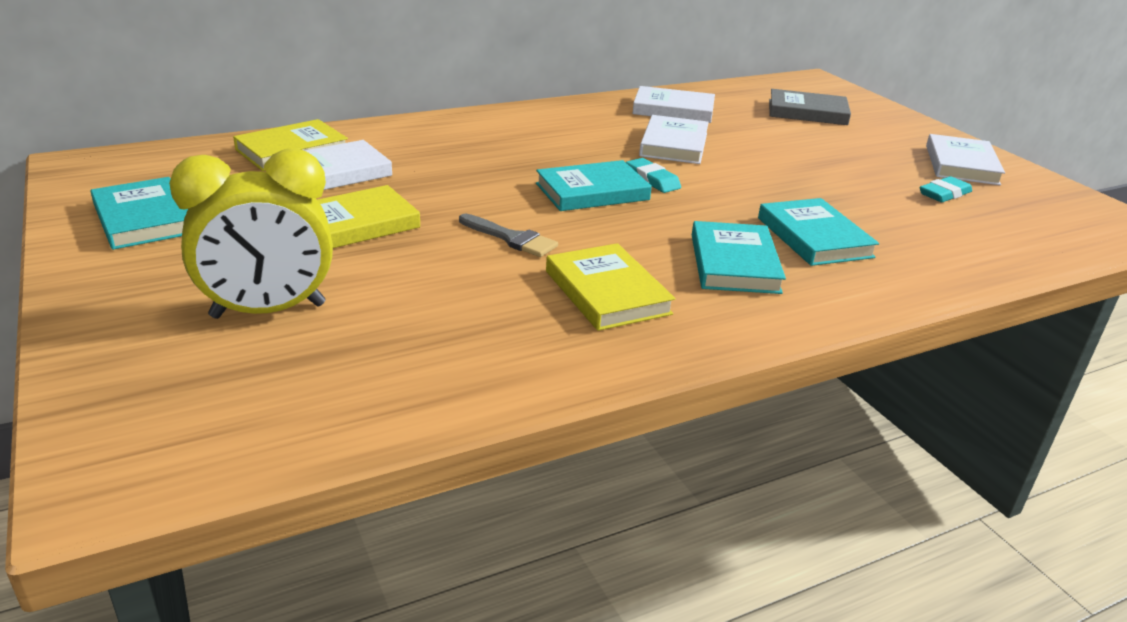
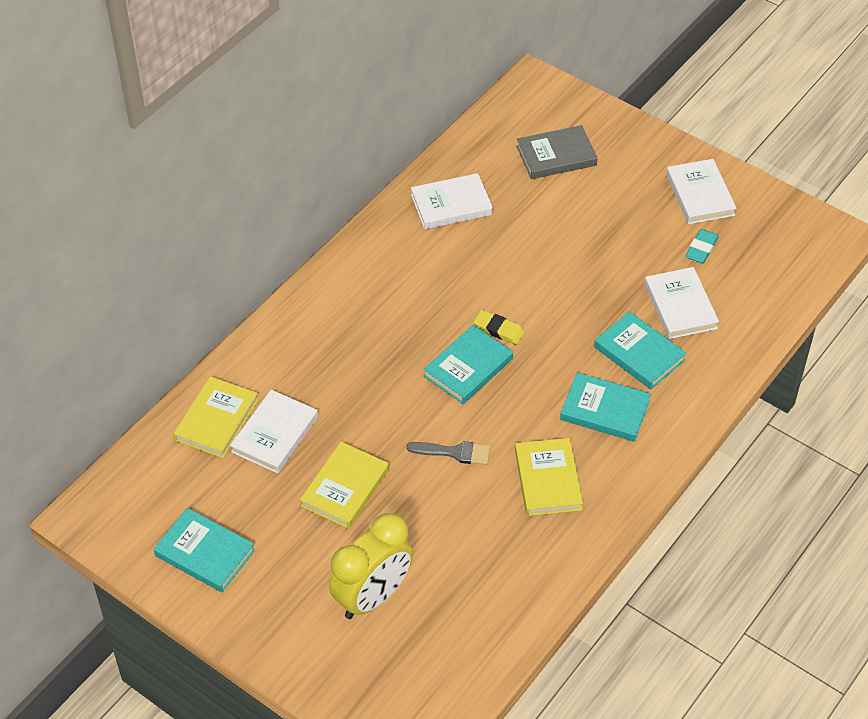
camera: 25 degrees left, 20 degrees up
yellow book [546,243,675,331] -> yellow book turned 45 degrees clockwise [515,438,583,516]
turquoise eraser [626,158,681,193] -> yellow eraser [473,310,525,345]
white book [639,115,709,164] -> white book moved to [644,267,719,339]
turquoise book [692,221,786,294] -> turquoise book turned 45 degrees counterclockwise [560,372,651,442]

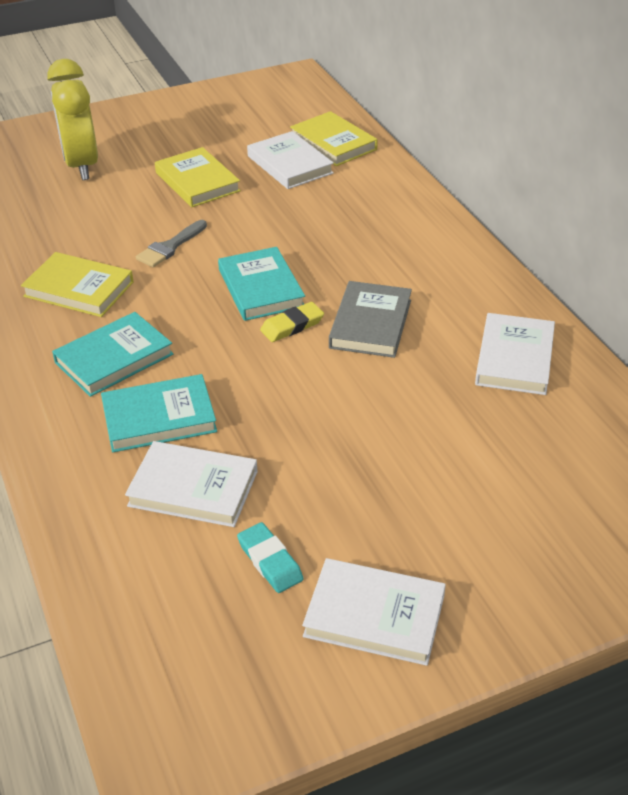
camera: 120 degrees right, 10 degrees down
turquoise book [154,508,255,592] -> none
grey book [516,125,597,179] -> grey book moved to [329,281,412,358]

